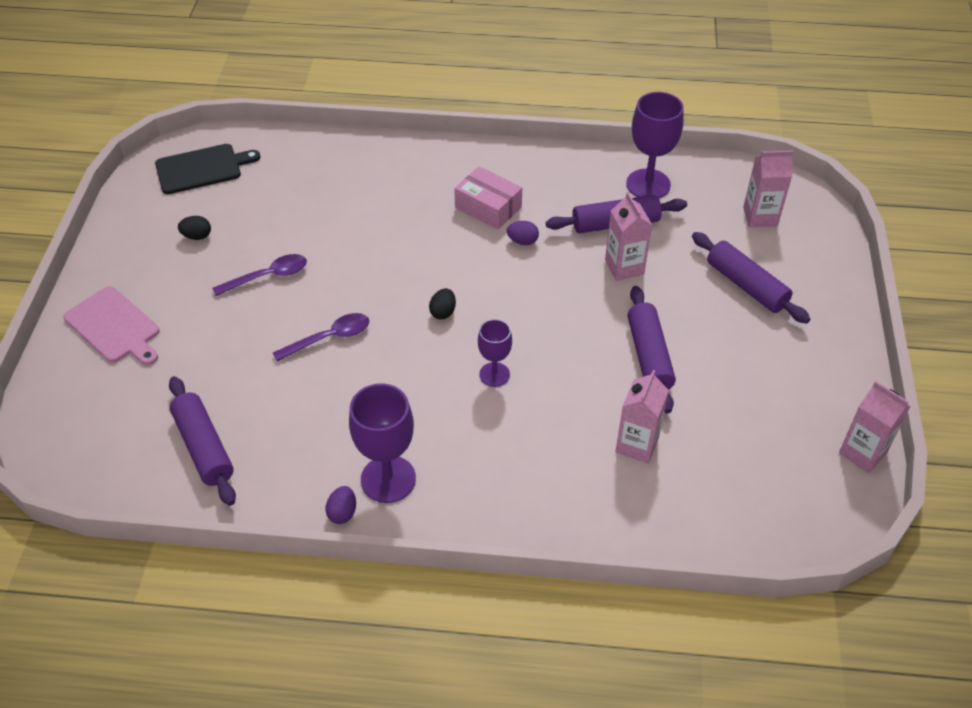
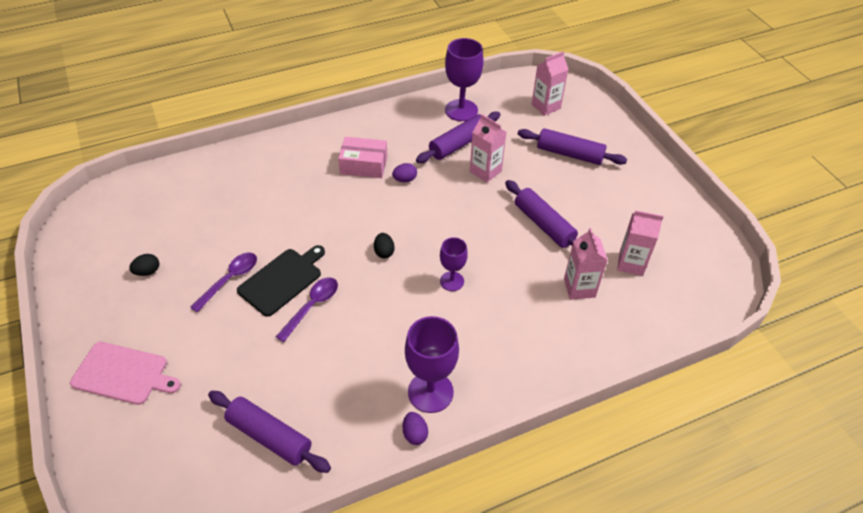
camera: 30 degrees left, 0 degrees up
black cutting board [155,144,260,194] -> black cutting board moved to [237,245,325,317]
pink carton [839,381,911,473] -> pink carton moved to [617,210,664,276]

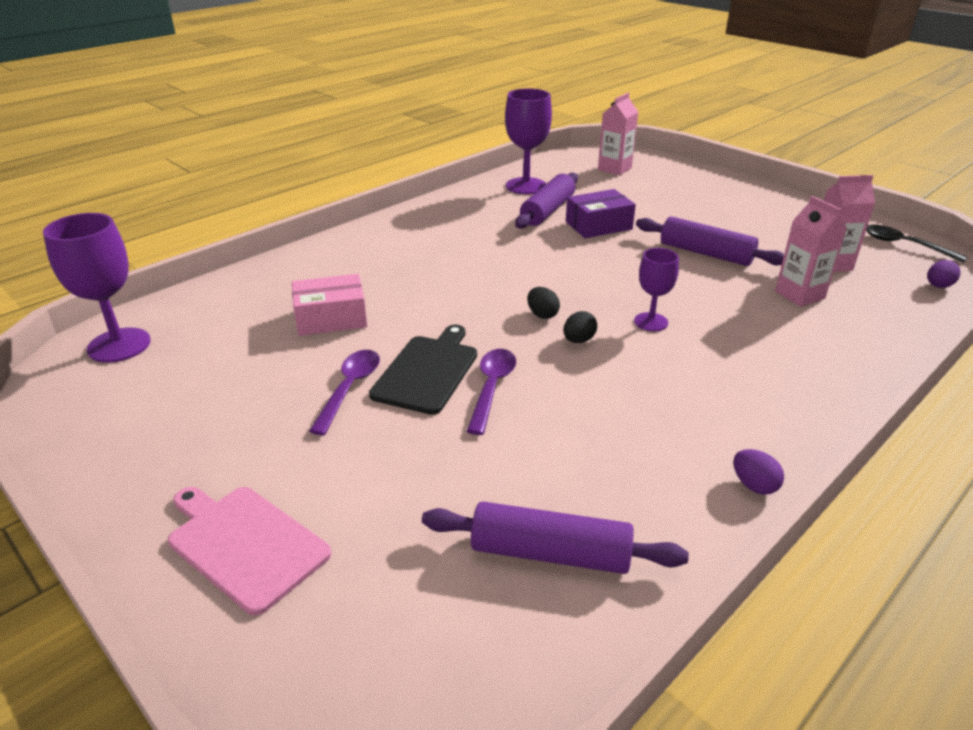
camera: 20 degrees left, 15 degrees down
pink cutting board [70,342,181,405] -> pink cutting board turned 135 degrees counterclockwise [168,487,331,616]
black egg [129,254,159,276] -> black egg moved to [563,311,597,343]
pink box [338,137,387,178] -> pink box moved to [292,274,367,336]
purple egg [392,163,417,182] -> purple egg moved to [927,260,961,288]
purple goblet [405,316,459,413] -> purple goblet moved to [43,213,151,363]
pink carton [470,114,507,183] -> purple box [566,189,636,238]
purple rolling pin [518,128,627,165] -> none
none -> black spoon [866,225,968,263]

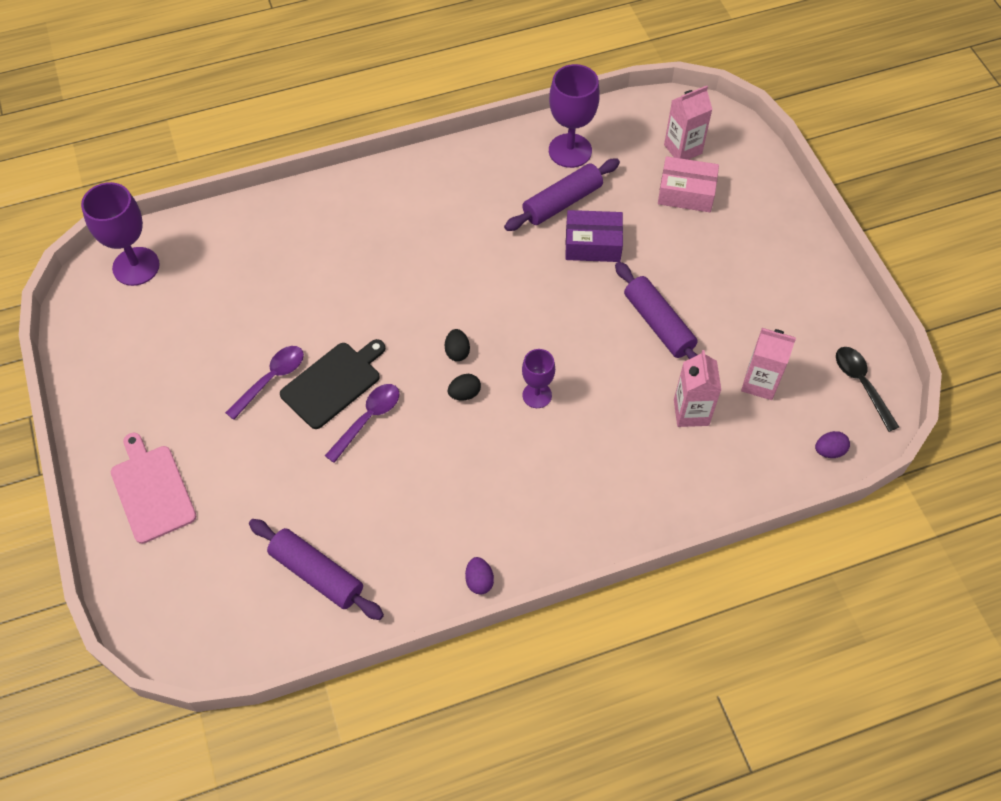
camera: 25 degrees right, 25 degrees up
pink box [292,274,367,336] -> pink box moved to [658,156,719,212]

